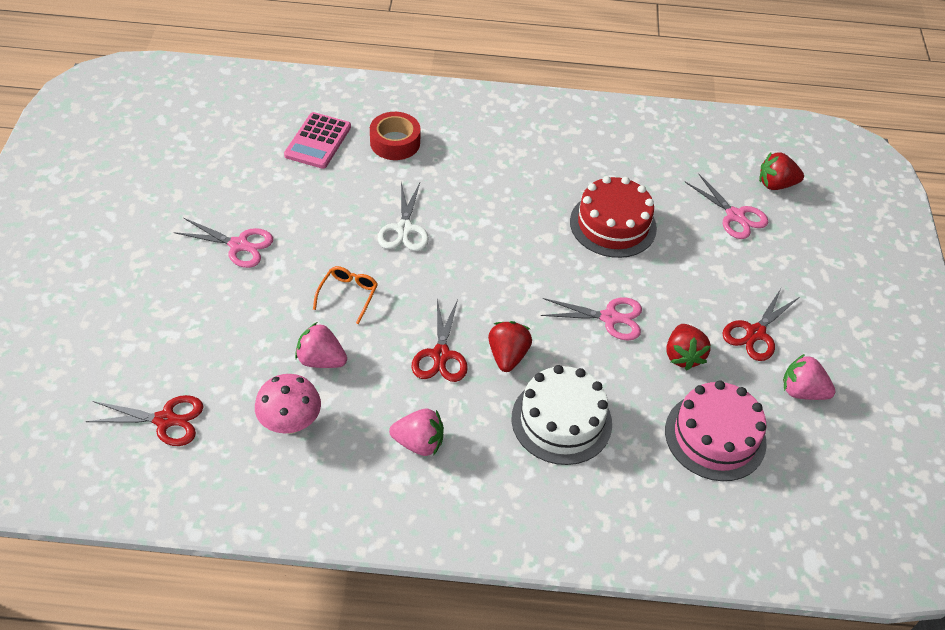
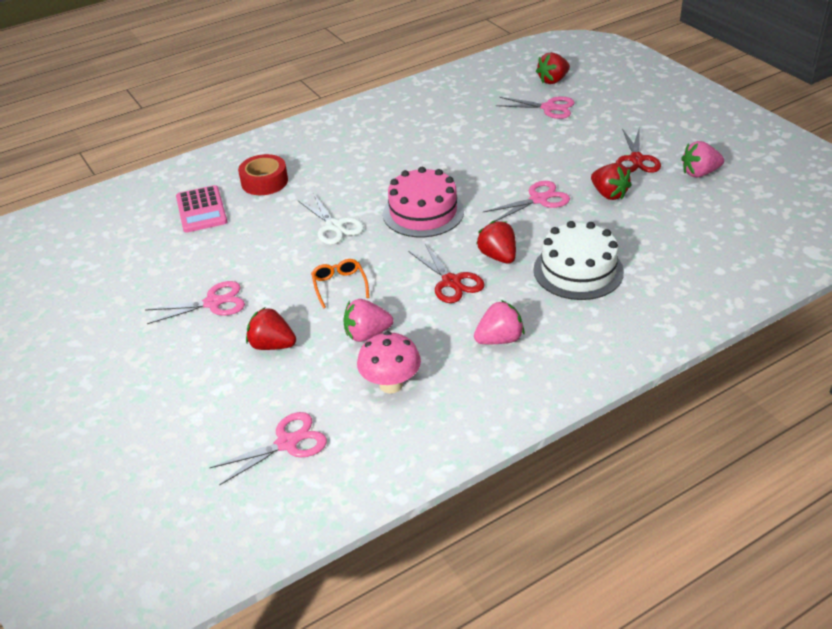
camera: 30 degrees left, 10 degrees down
red scissors [86,395,203,446] -> pink scissors [209,412,327,486]
red cake [570,176,657,258] -> none
pink cake [665,380,767,481] -> pink cake moved to [383,167,464,237]
none -> red strawberry [246,307,296,350]

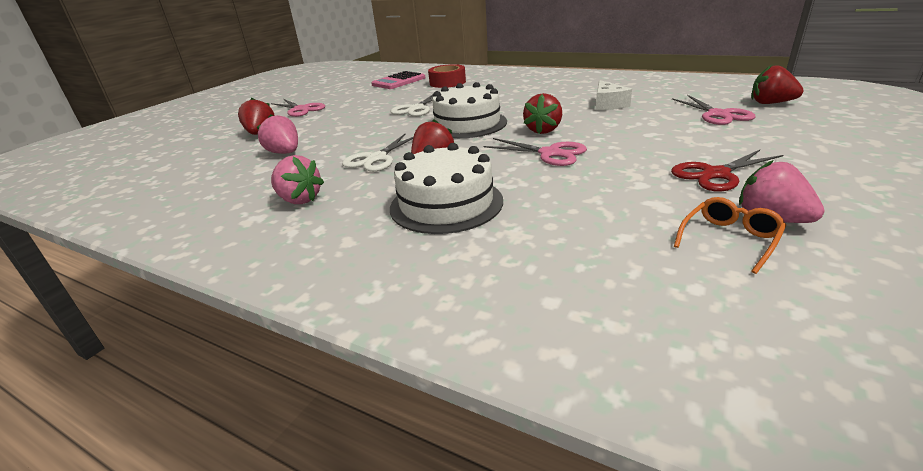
camera: 60 degrees right, 10 degrees down
pink scissors [209,412,327,486] -> none
orange glasses [311,259,369,308] -> orange glasses moved to [674,197,786,274]
pink mushroom [357,332,421,394] -> none
pink cake [383,167,464,237] -> white cake [431,82,507,138]
red scissors [408,244,484,303] -> white scissors [342,134,413,172]
red strawberry [591,163,632,200] -> red strawberry moved to [523,93,562,134]
none -> white cheese [596,80,632,110]

